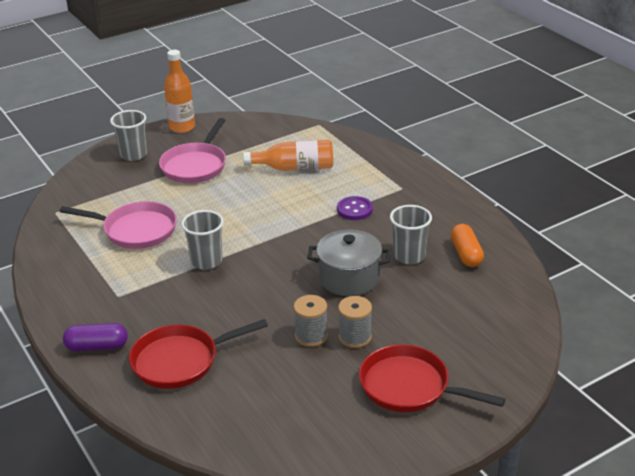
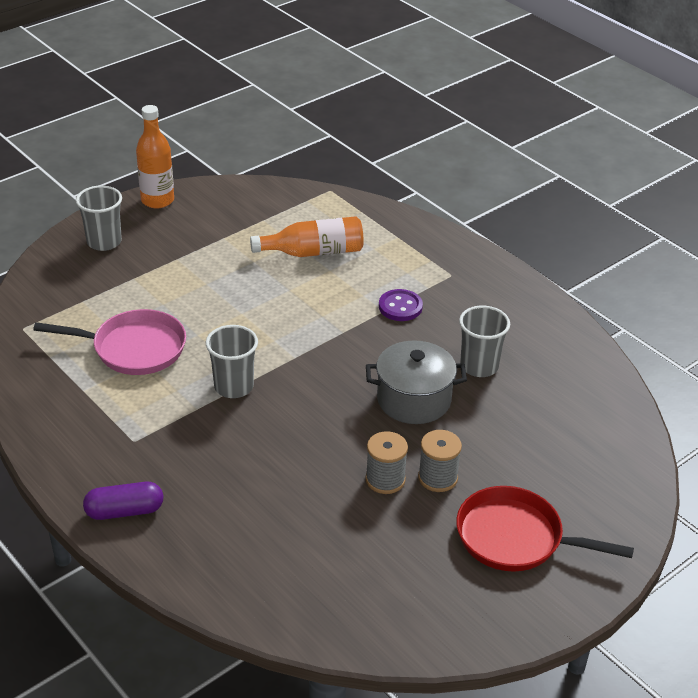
camera: 10 degrees left, 5 degrees up
red pan [129,319,268,389] -> none
pink pan [159,118,226,183] -> none
orange capsule [451,224,484,267] -> none

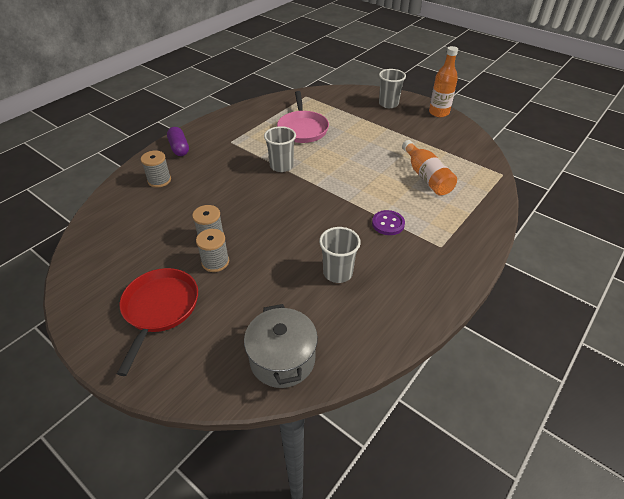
camera: 80 degrees right, 5 degrees up
grey pot [366,340,467,424] -> grey pot moved to [244,304,318,388]
none -> grey spool [141,151,171,188]

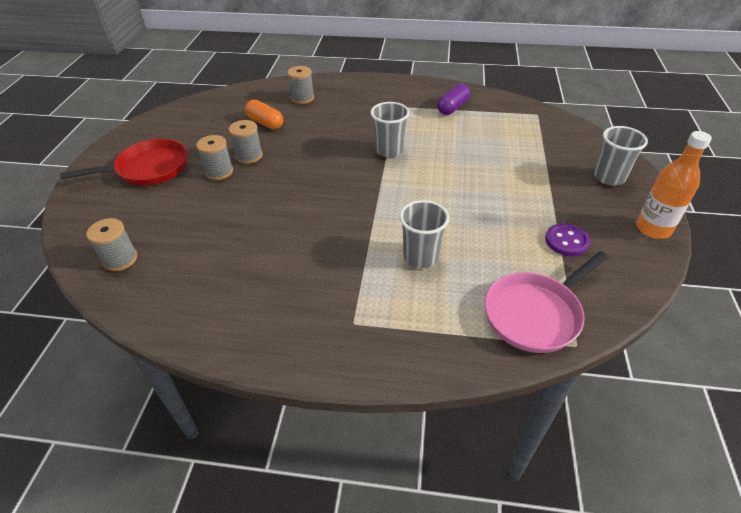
camera: 60 degrees right, 0 degrees up
purple capsule [167,127,189,156] -> purple capsule moved to [437,84,470,115]
grey pot [244,304,318,388] -> grey spool [86,218,137,271]
pink pan [277,91,329,143] -> pink pan moved to [485,251,609,353]
grey cup [319,227,361,283] -> grey cup moved to [399,200,449,268]
purple button [372,210,405,235] -> purple button moved to [545,223,590,256]
orange bottle [402,140,457,195] -> none
none -> orange capsule [245,100,283,130]

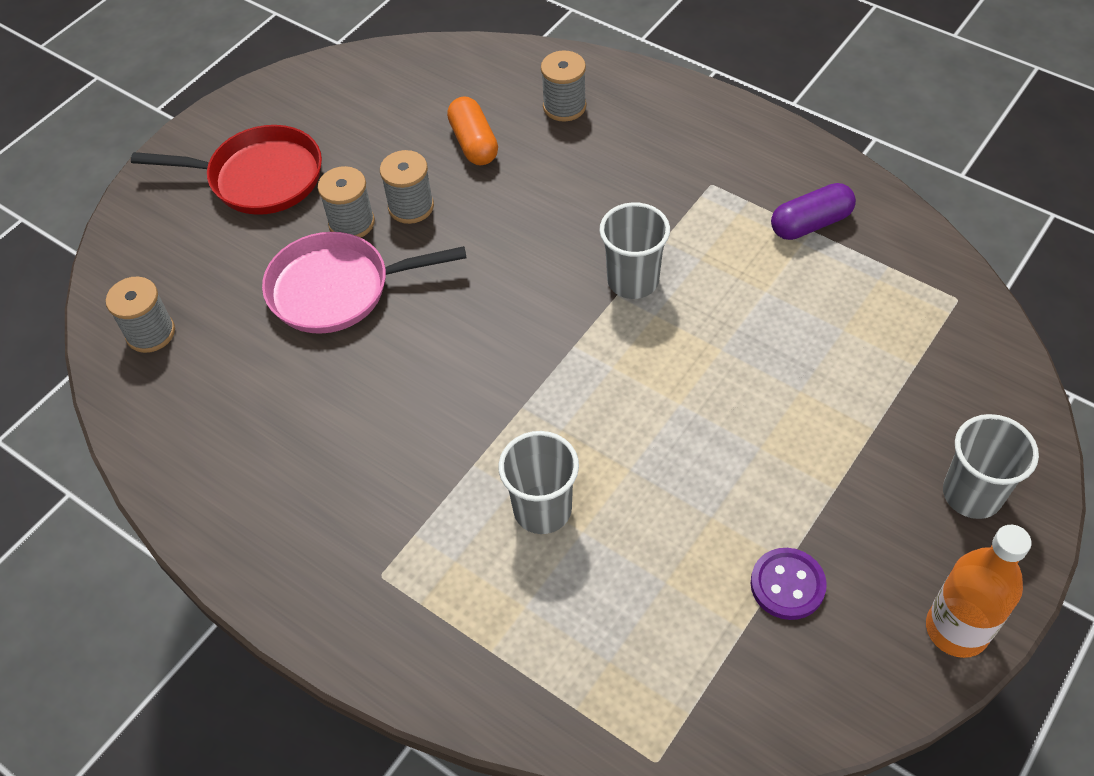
camera: 30 degrees right, 10 degrees up
pink pan [485,251,609,353] -> pink pan moved to [262,232,466,334]

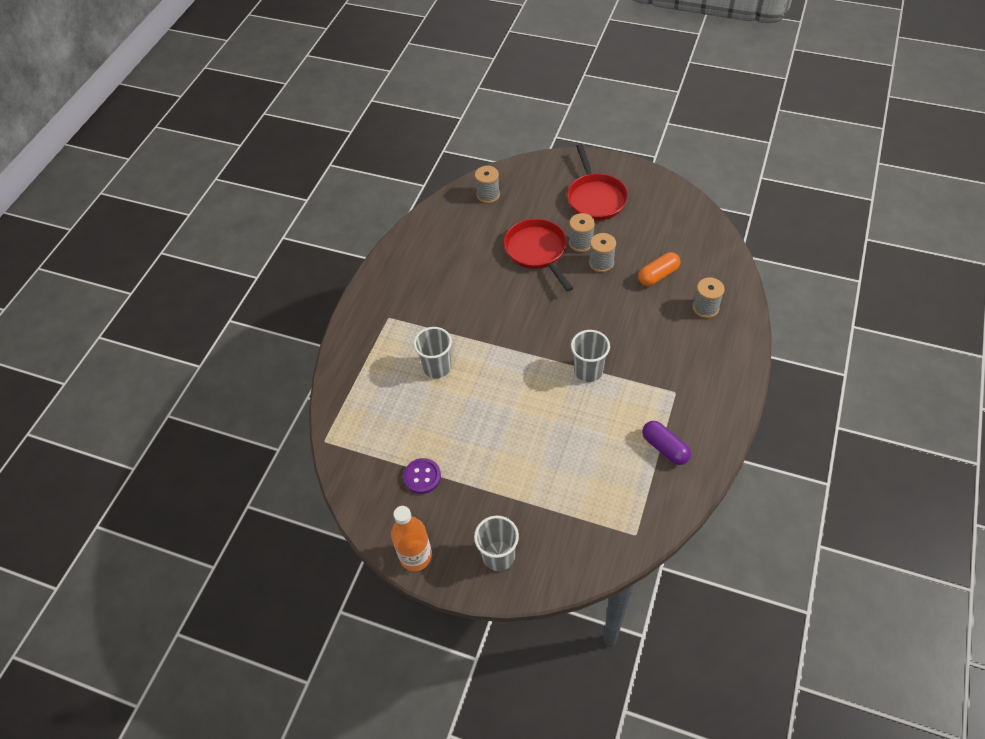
camera: 75 degrees right, 0 degrees up
pink pan [262,232,466,334] -> red pan [504,219,573,292]

